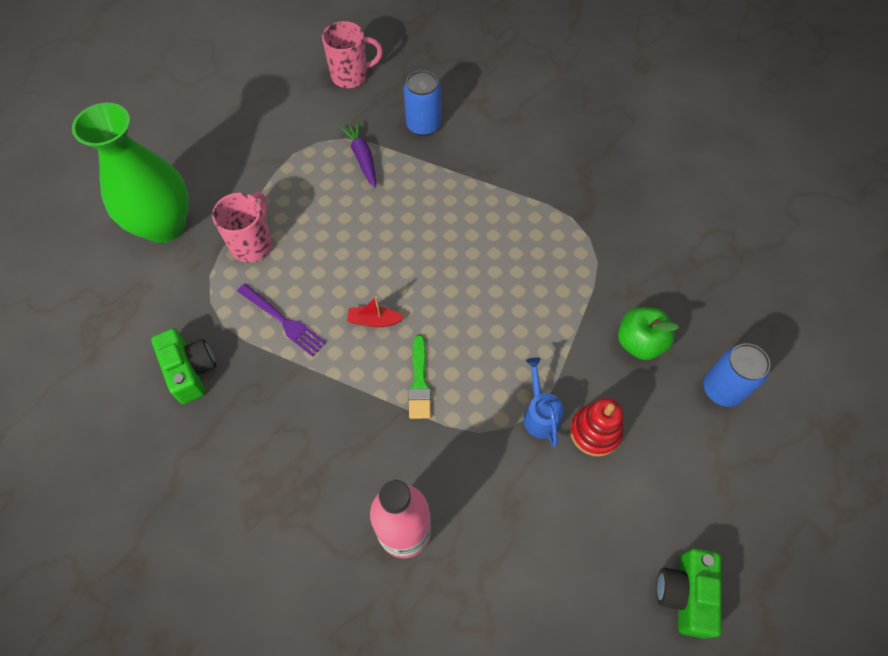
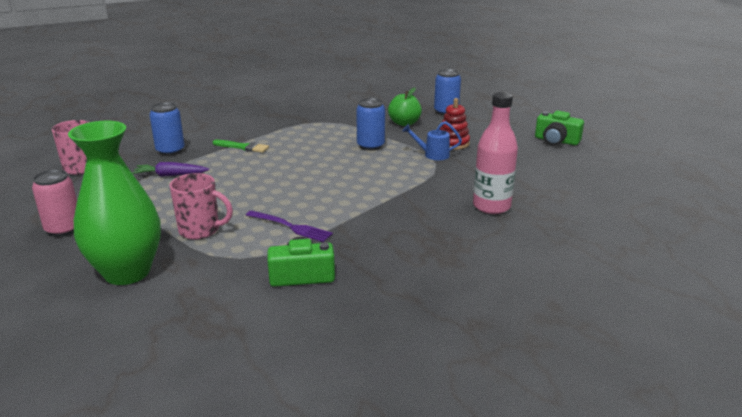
camera: 70 degrees left, 35 degrees down
pink mug [212,192,272,262] -> pink mug turned 150 degrees clockwise [169,173,233,240]
purple fork [237,283,326,357] -> purple fork turned 60 degrees clockwise [246,210,333,242]
red boat [347,297,404,327] -> none
green brush [408,335,431,419] -> green brush moved to [213,140,269,153]
none -> pink can [32,169,77,236]
none -> blue can [356,98,385,150]

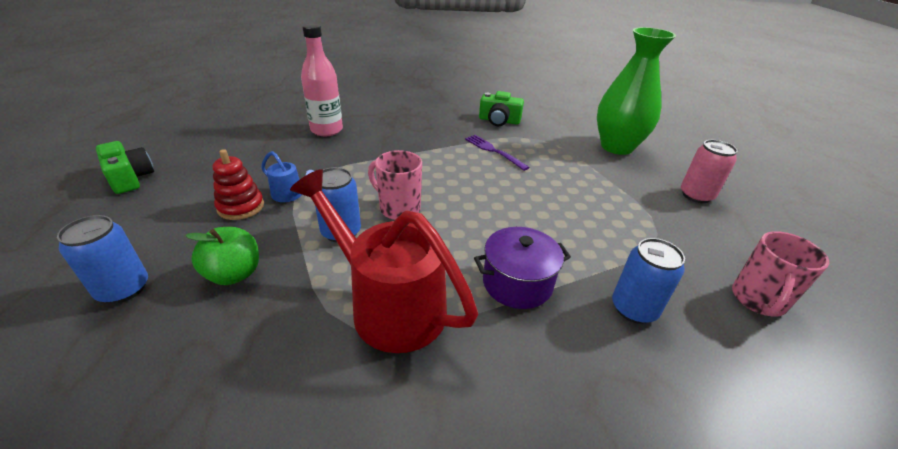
camera: 160 degrees left, 10 degrees up
purple carrot [132,162,209,177] -> none
pink mug [169,173,233,240] -> pink mug moved to [368,150,422,220]
green brush [213,140,269,153] -> purple pot [474,227,571,309]
none -> red watering can [290,169,478,353]

